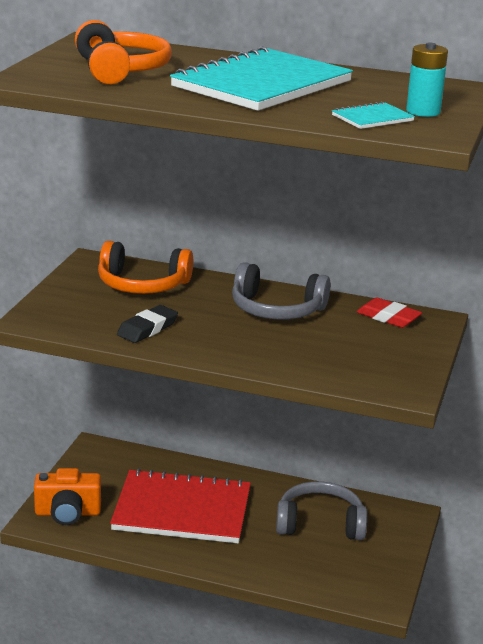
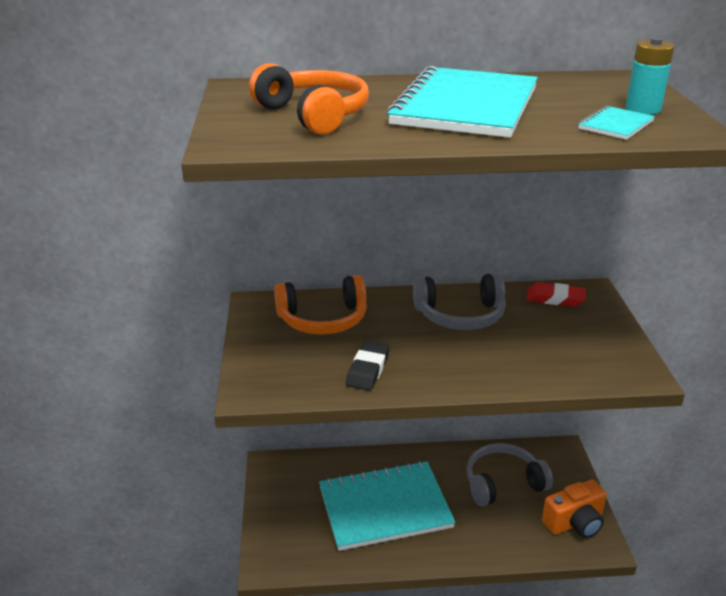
camera: 20 degrees left, 5 degrees up
orange camera [34,468,101,525] -> orange camera moved to [542,480,607,538]
red notebook [110,469,251,543] -> turquoise notebook [319,461,456,551]

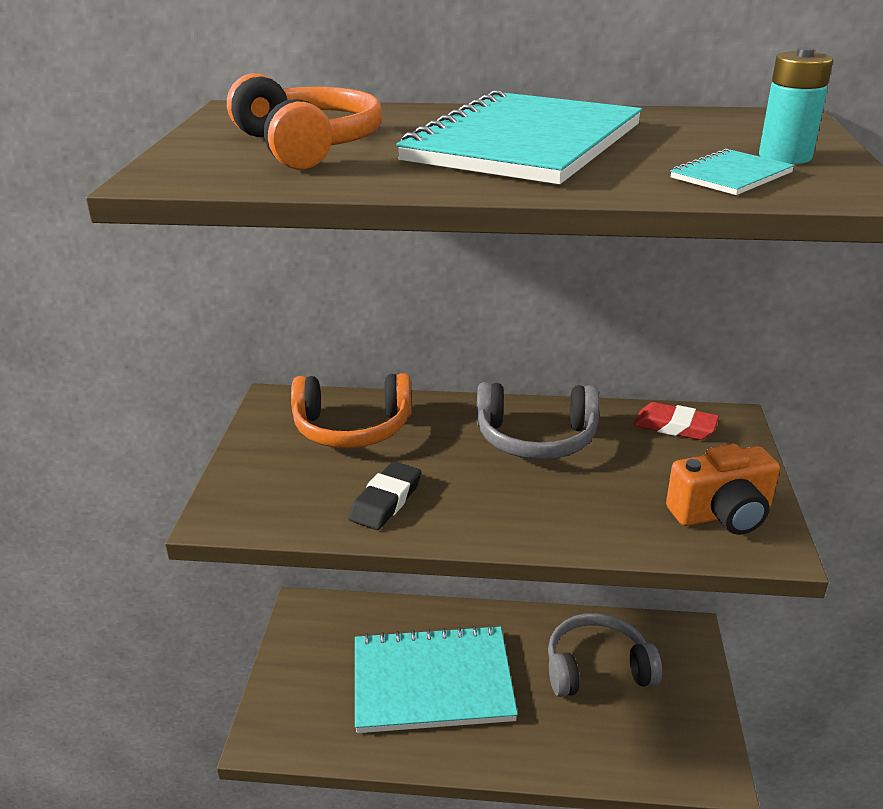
camera: 10 degrees right, 0 degrees up
orange camera [542,480,607,538] -> orange camera moved to [666,444,780,535]

